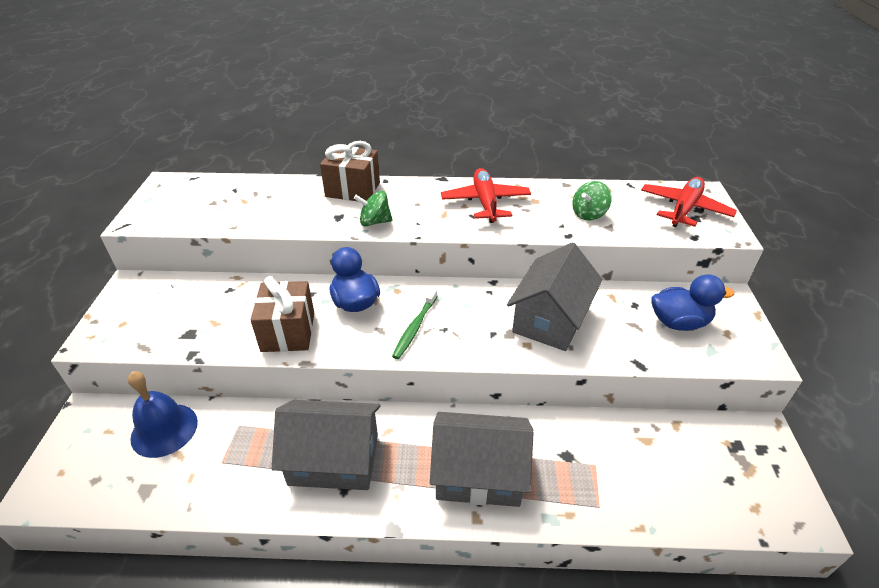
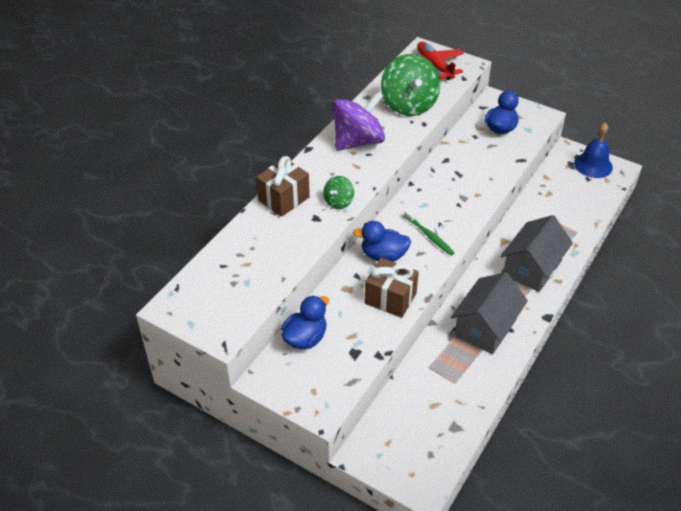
camera: 60 degrees left, 5 degrees up
blue bell [128,371,198,458] -> blue bell moved to [574,123,613,178]
red plane [441,168,531,223] -> purple spinning top [333,92,385,151]
grey house [507,242,602,351] -> none
green spinning top [572,181,612,221] -> green spinning top [381,54,440,116], size x2.04
none -> blue duck [281,295,329,349]

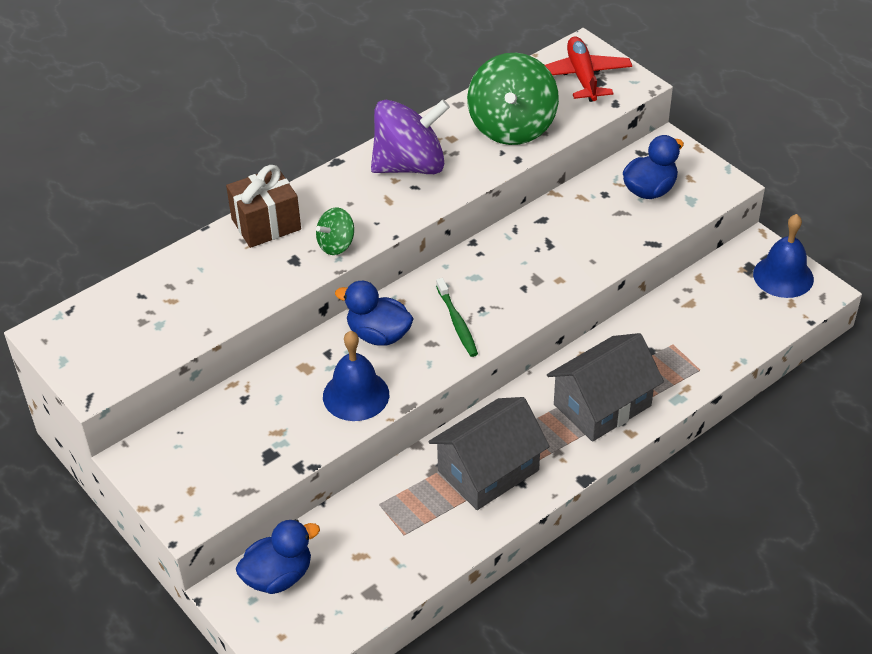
camera: 20 degrees right, 0 degrees up
blue duck [281,295,329,349] -> blue duck moved to [236,519,320,594]
brown gift [365,258,419,318] -> blue bell [323,331,389,421]

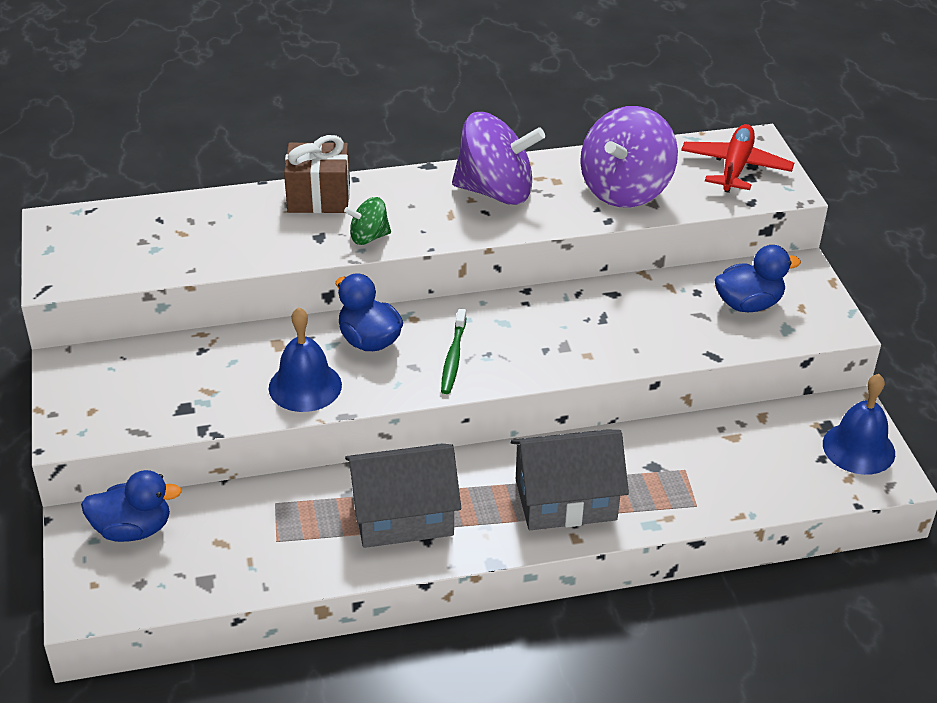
camera: 25 degrees right, 5 degrees down
green spinning top [467,53,559,145] -> purple spinning top [580,106,678,207]

